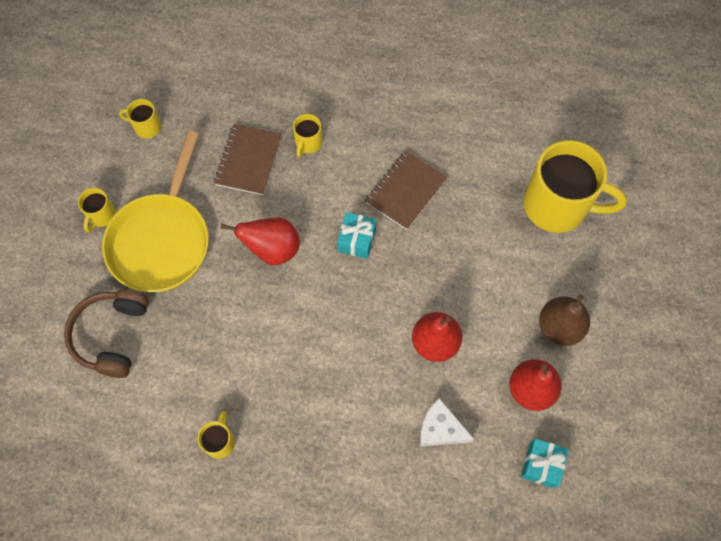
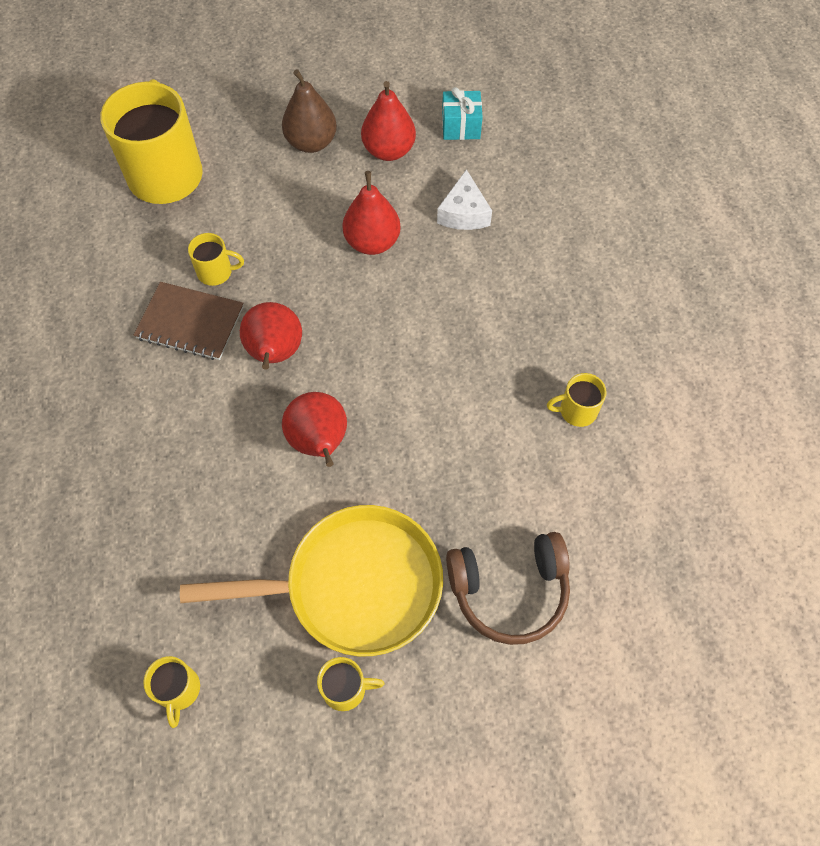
camera: 110 degrees left, 5 degrees down
brown notebook [214,124,282,195] -> none
yellow mug [293,114,322,157] -> yellow mug moved to [188,233,244,286]
turquoise gift [337,212,376,259] -> red pear [240,302,302,370]

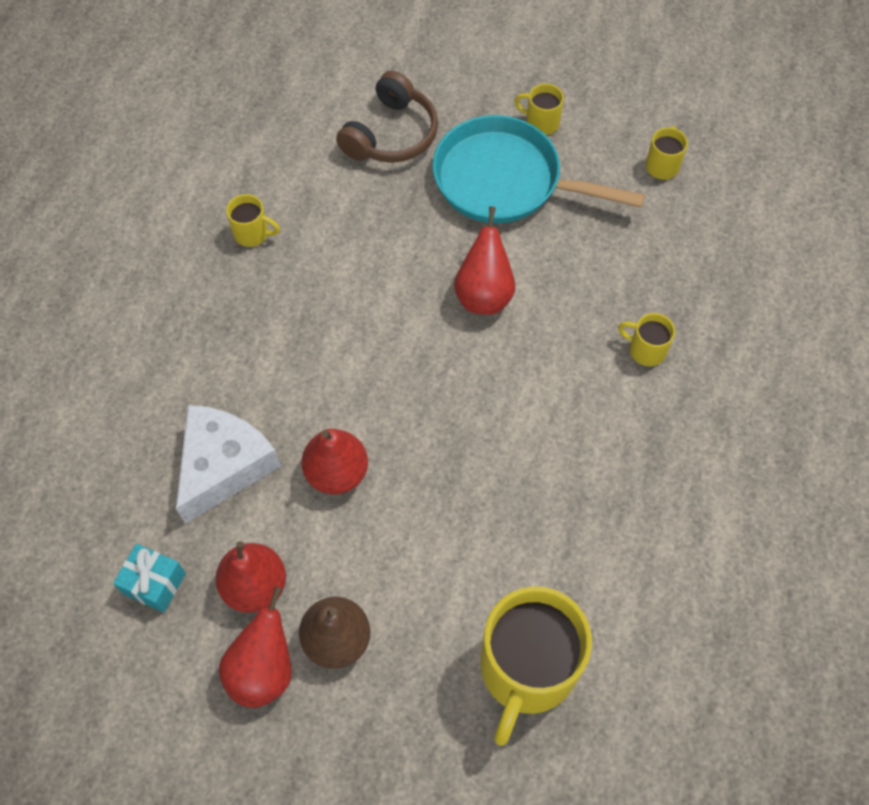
camera: 155 degrees left, 0 degrees up
brown notebook [134,282,244,360] -> none
yellow pan [180,505,443,656] -> turquoise pan [432,115,645,224]
yellow mug [188,233,244,286] -> yellow mug moved to [618,313,675,366]
red pear [240,302,302,370] -> red pear moved to [219,586,292,708]
white cheese [437,169,492,230] -> white cheese [176,405,281,524], size x1.64
brown headphones [446,532,570,645] -> brown headphones turned 105 degrees clockwise [336,70,438,163]

